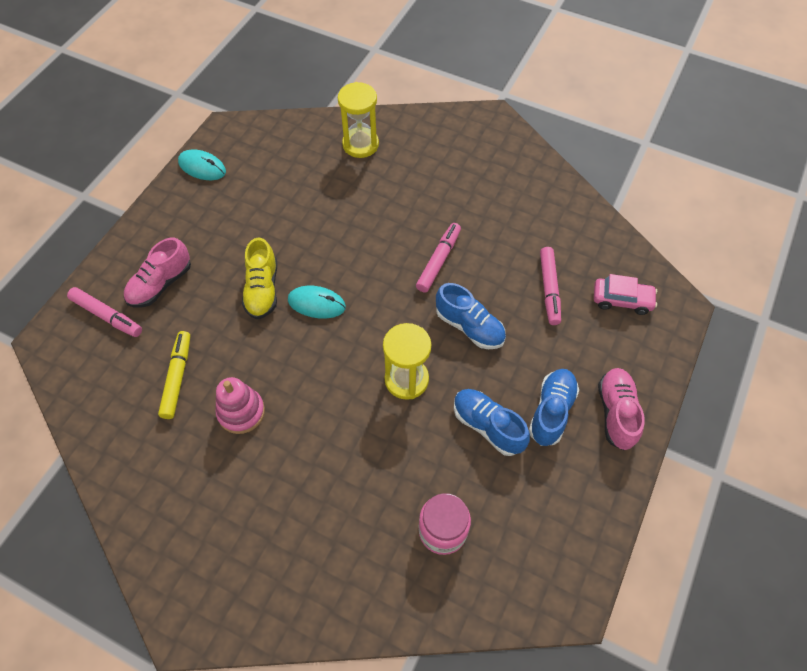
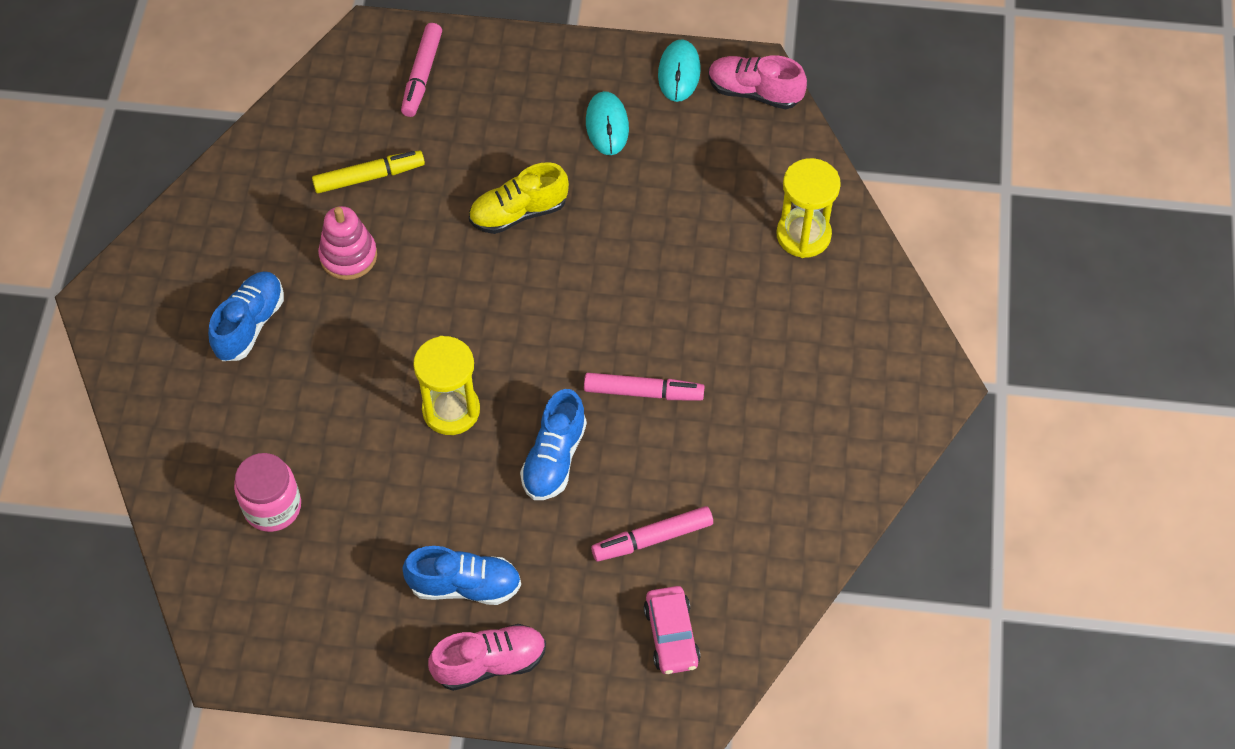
camera: 70 degrees right, 0 degrees up
pink shoe [124,238,191,308] -> pink shoe moved to [709,55,807,109]
turquoise mouse [288,286,346,319] -> turquoise mouse moved to [586,91,629,155]
blue shoe [454,389,530,456] -> blue shoe moved to [208,271,284,361]

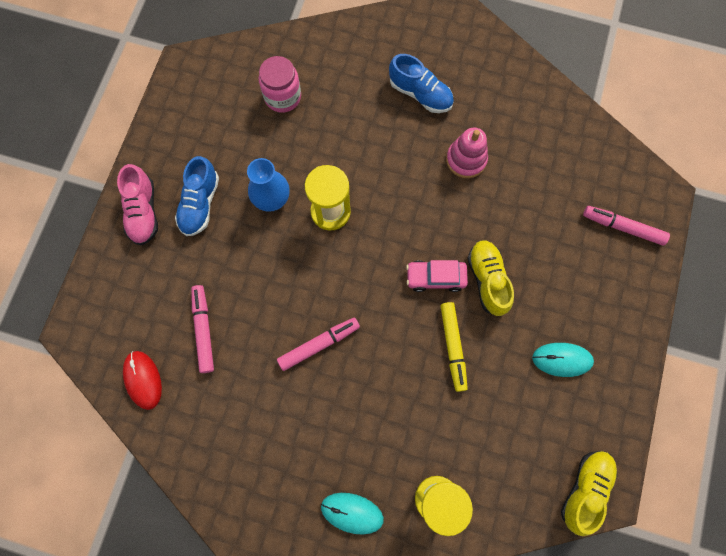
camera: 100 degrees right, 15 degrees up
yellow marker [312,150,425,193] -> yellow marker moved to [440,302,468,392]
blue shoe [520,389,587,500] -> none
pink marker [584,373,705,401] -> pink marker turned 135 degrees counterclockwise [277,318,360,371]
pink car [644,586,701,674] -> pink car moved to [406,260,468,292]
turquoise mouse [658,39,700,102] -> turquoise mouse moved to [321,493,384,535]
pink shoe [709,55,807,109] -> yellow shoe [561,451,617,536]
none -> red mouse [123,351,162,410]
none -> blue vase [247,158,290,212]

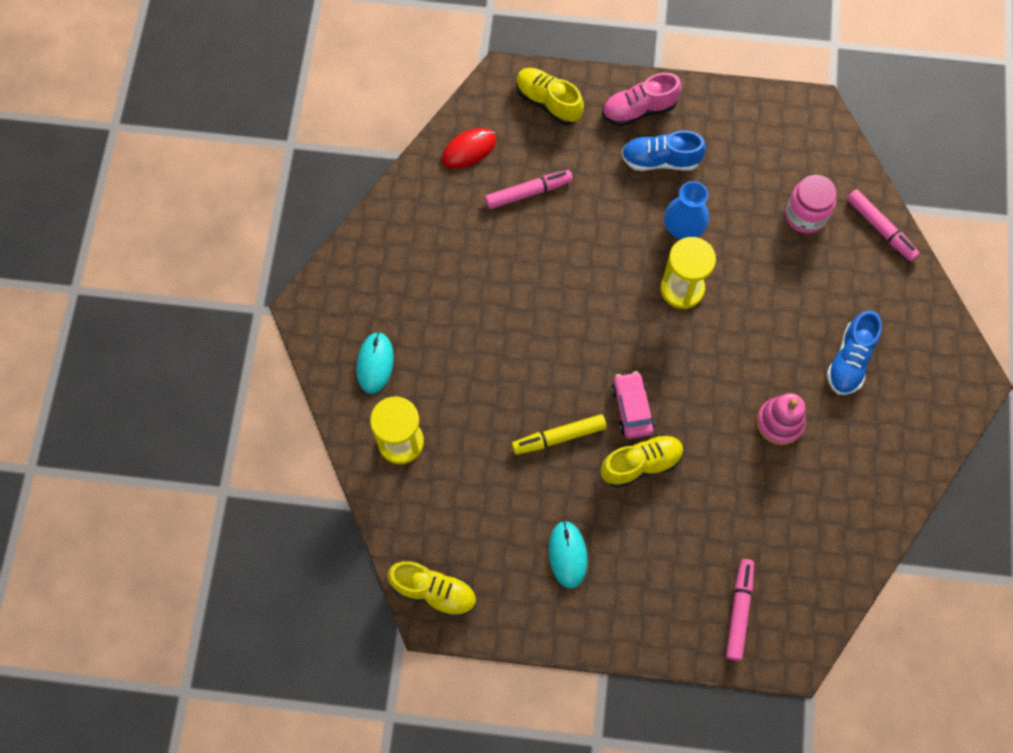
camera: 80 degrees right, 5 degrees down
pink marker [277,318,360,371] -> pink marker moved to [847,189,920,261]
none -> yellow shoe [516,68,584,125]

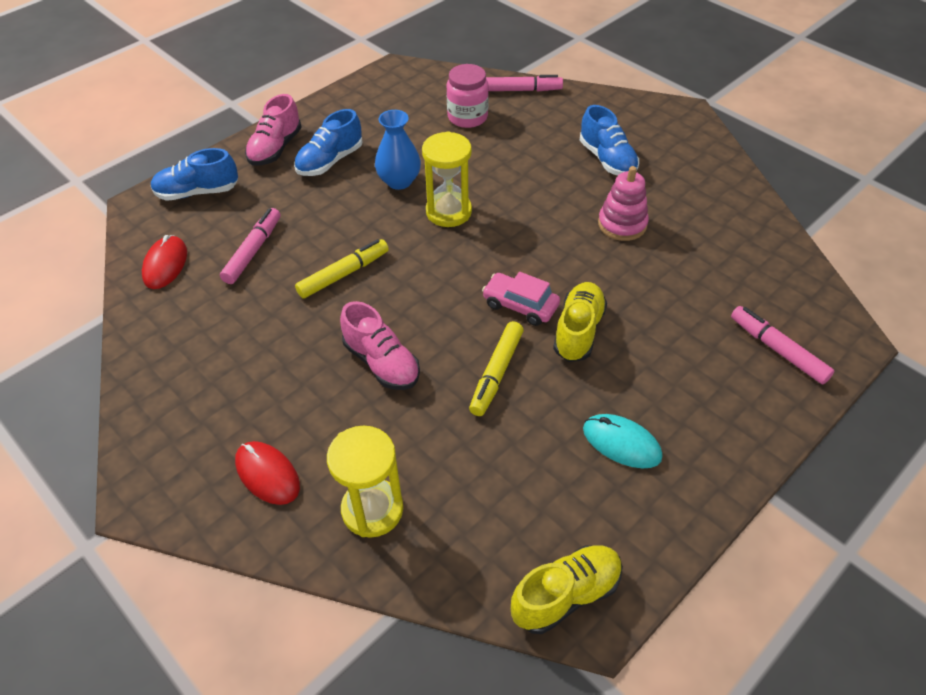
camera: 50 degrees left, 20 degrees down
turquoise mouse [356,332,394,394] -> red mouse [235,441,300,505]
yellow shoe [516,68,584,125] -> blue shoe [151,148,238,201]
none -> yellow marker [295,239,389,299]
none -> pink shoe [340,301,420,390]

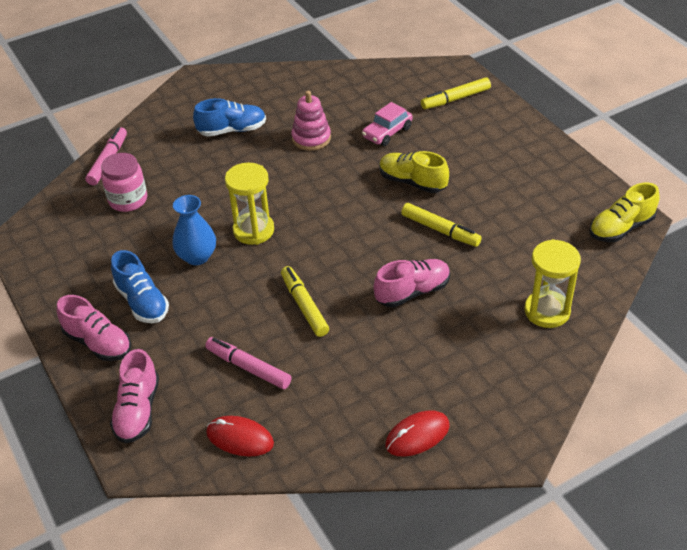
camera: 75 degrees left, 5 degrees down
blue shoe [151,148,238,201] -> pink shoe [110,349,159,444]
red mouse [235,441,300,505] -> red mouse moved to [385,410,449,457]
pink car [482,272,560,326] -> pink car moved to [362,102,412,146]
yellow shoe [511,545,623,634] -> yellow shoe turned 105 degrees counterclockwise [590,182,660,242]
turquoise mouse [583,414,663,468] -> none
pink marker [731,306,834,384] -> yellow marker [421,77,491,109]

